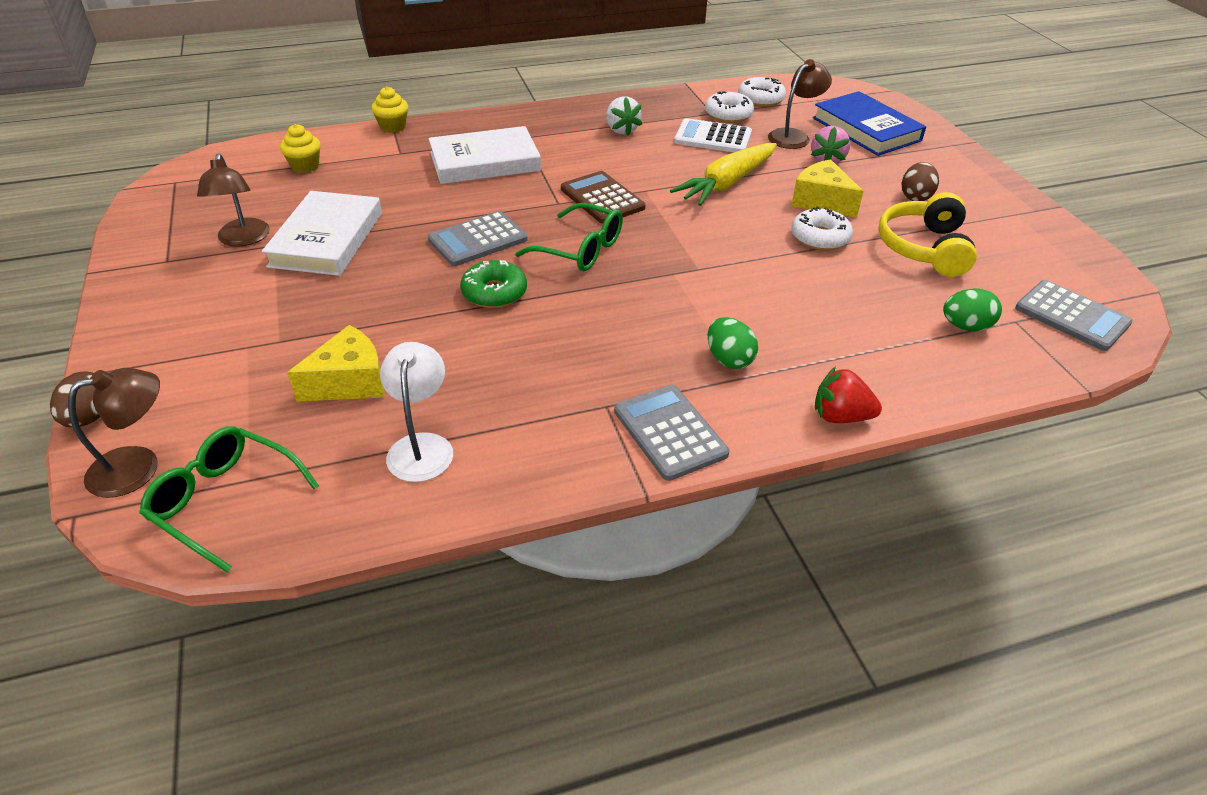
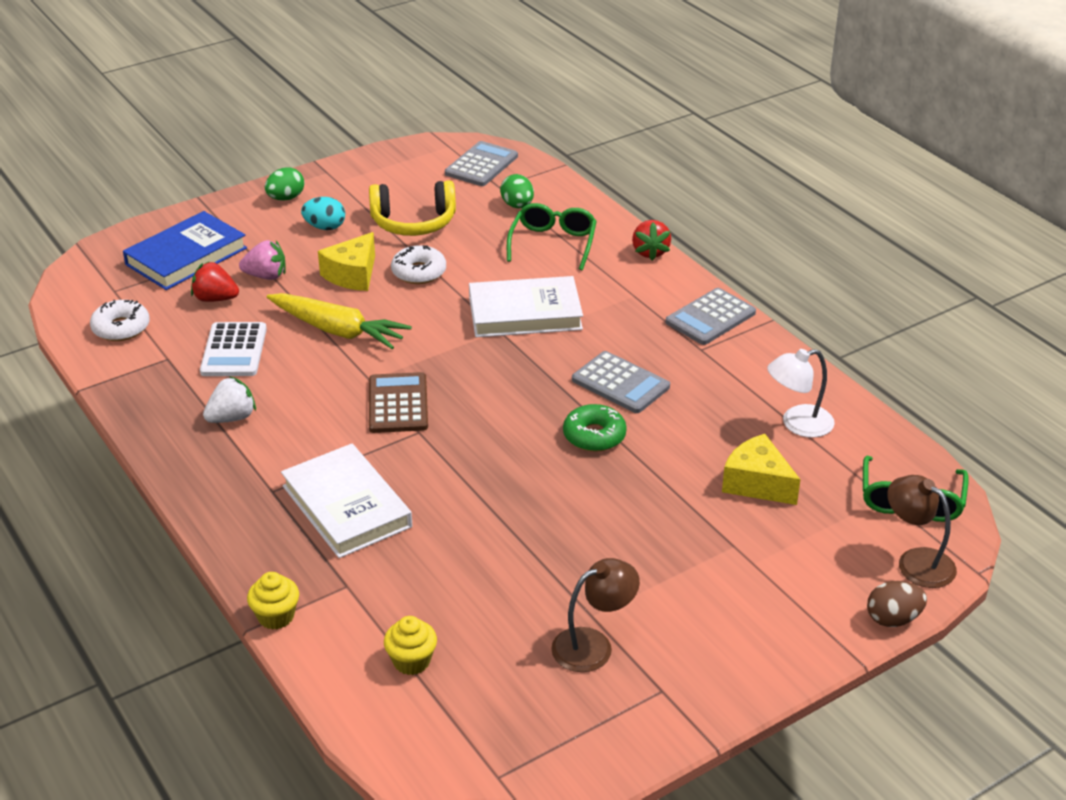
camera: 105 degrees left, 5 degrees down
white book [262,191,382,276] -> white book moved to [469,276,583,337]
grey calculator [428,211,527,266] -> grey calculator moved to [572,351,670,413]
green glasses [515,203,623,271] -> green glasses moved to [507,203,597,270]
brown calculator [561,171,645,224] -> brown calculator turned 135 degrees clockwise [369,372,428,433]
white donut [705,91,754,123] -> none
green egg [708,317,758,369] -> green egg moved to [265,167,304,201]
brown lamp [768,59,832,149] -> red strawberry [191,262,239,302]
brown egg [902,162,939,201] -> turquoise egg [301,197,345,230]

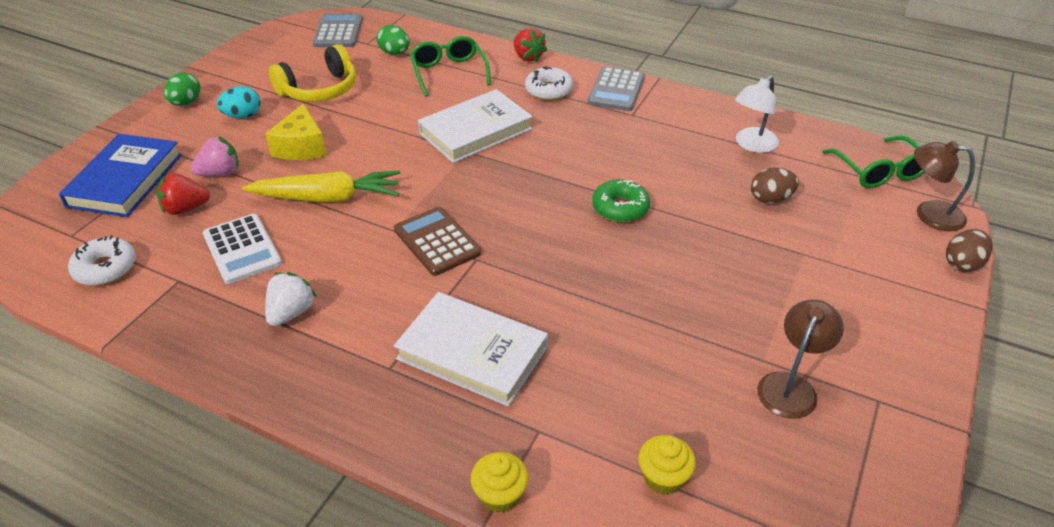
camera: 30 degrees left, 5 degrees up
white donut [391,245,446,284] -> white donut moved to [525,66,573,101]
grey calculator [572,351,670,413] -> none
yellow cheese [722,434,801,505] -> brown egg [751,168,799,204]

